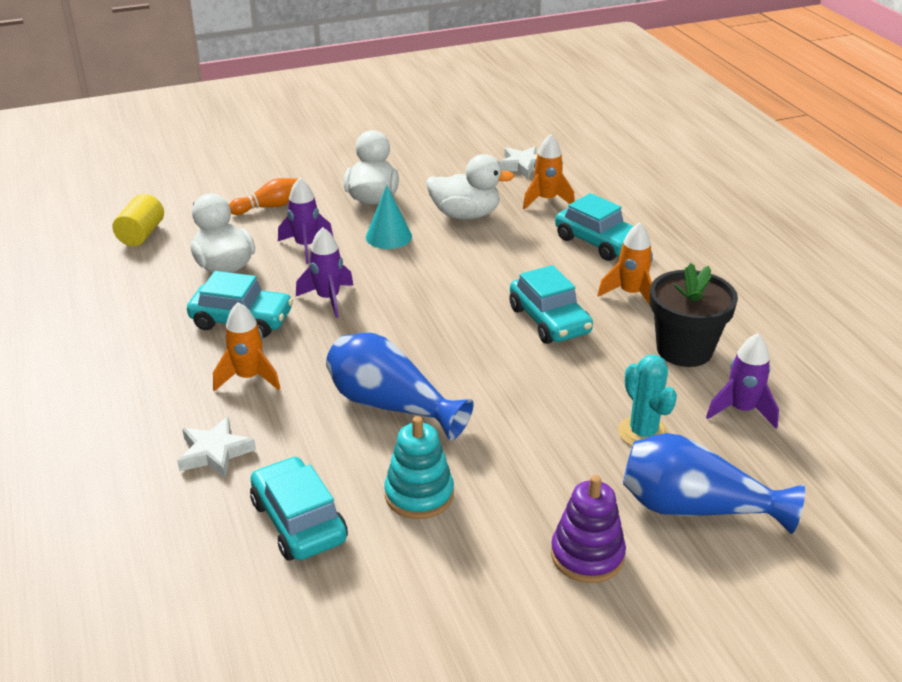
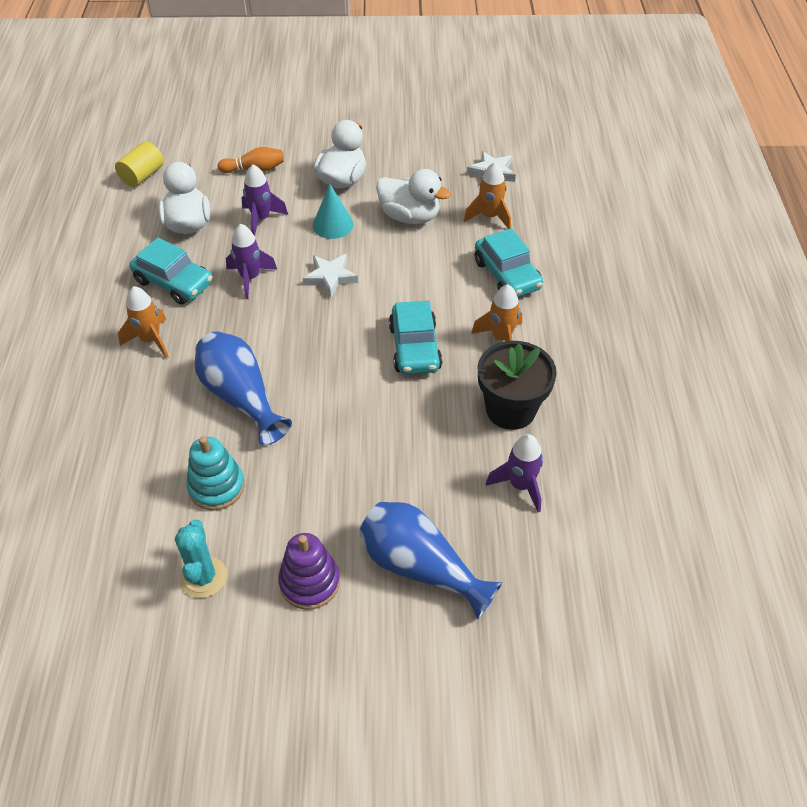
camera: 20 degrees right, 15 degrees up
white star [177,416,256,478] -> white star moved to [303,254,358,298]
turquoise car [250,456,348,561] -> none
turquoise cactus [618,355,677,446] -> turquoise cactus moved to [175,520,227,598]

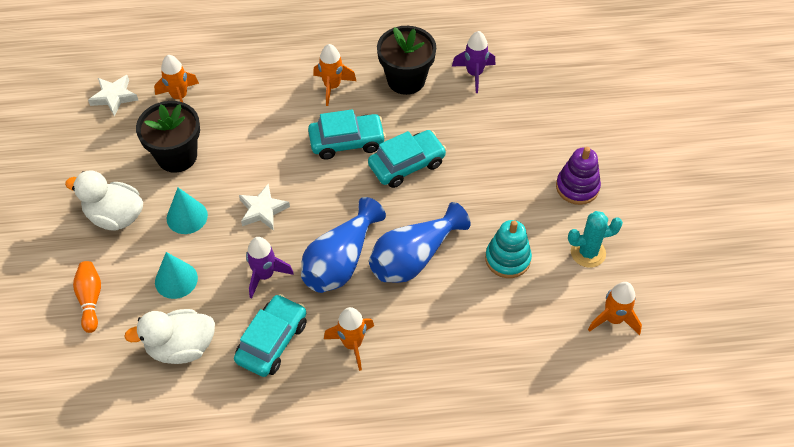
camera: 95 degrees left, 5 degrees up
yellow cylinder [115,141,164,187] -> none
purple rocket [242,165,288,236] -> turquoise cone [155,252,198,299]
blue vase [359,502,502,619] -> blue vase moved to [301,197,386,293]
white duck [376,169,451,224] -> black flower pot [136,101,200,173]
turquoise car [475,228,543,297] -> turquoise car moved to [368,130,447,188]
none -> orange rocket [588,282,642,335]

